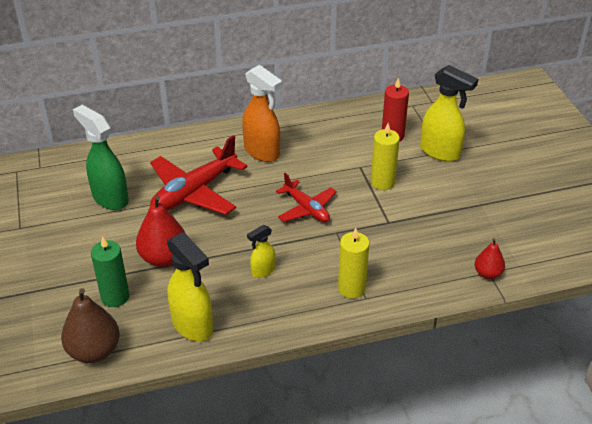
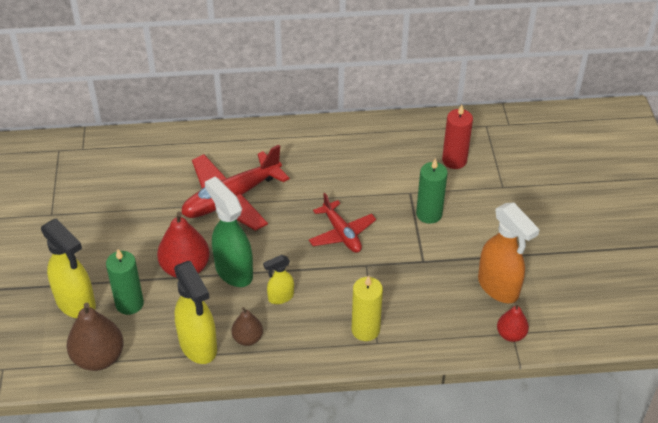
camera: 10 degrees right, 5 degrees up
green spray bottle [73,105,129,210] -> green spray bottle moved to [205,177,253,287]
orange spray bottle [242,65,283,162] -> orange spray bottle moved to [478,202,540,303]
yellow candle [371,123,400,190] -> green candle [416,158,448,224]
yellow spray bottle [420,65,478,162] -> yellow spray bottle moved to [41,218,96,318]
none -> brown pear [231,307,263,346]

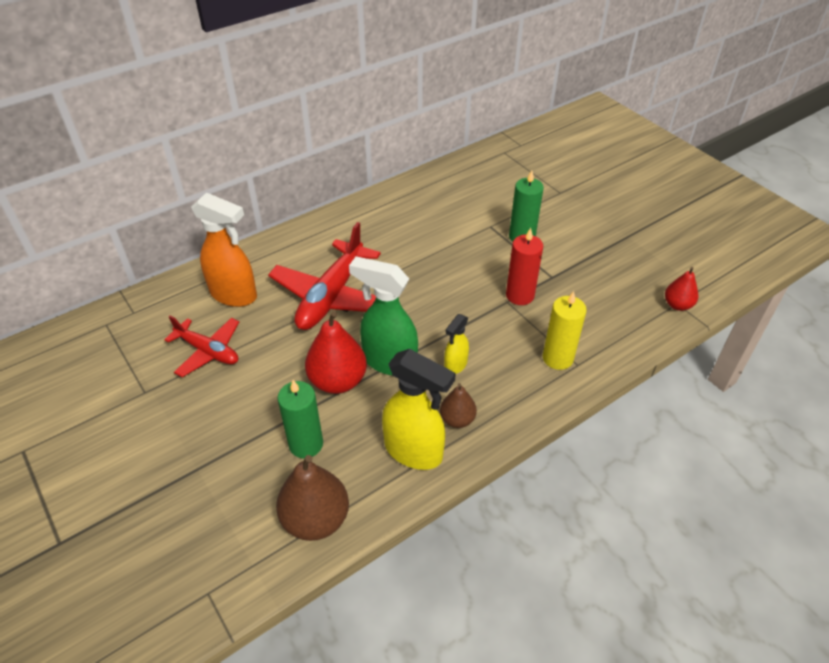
camera: 30 degrees left, 0 degrees up
yellow spray bottle [41,218,96,318] -> none
red plane [309,193,376,253] -> red plane moved to [164,315,239,377]
red candle [442,105,473,169] -> red candle moved to [506,228,543,305]
orange spray bottle [478,202,540,303] -> orange spray bottle moved to [191,192,257,307]

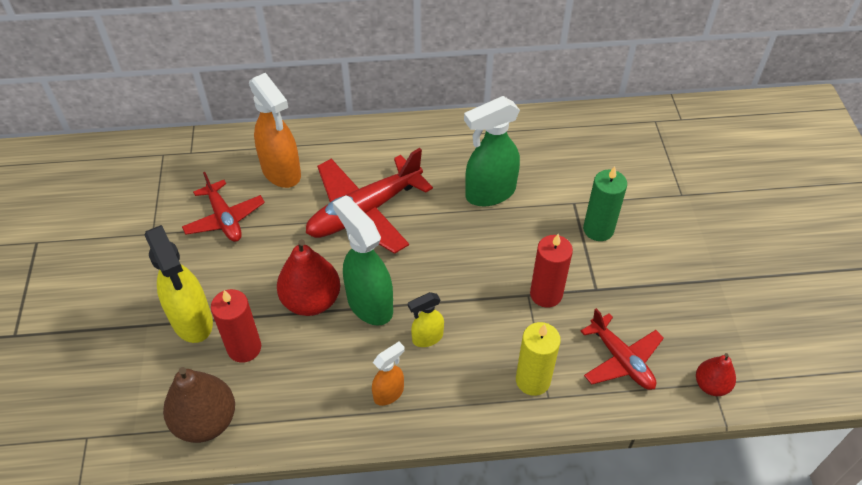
camera: 30 degrees right, 5 degrees up
green candle [277,380,323,458] -> red candle [211,289,261,363]
yellow spray bottle [382,349,456,470] -> yellow spray bottle moved to [145,225,213,343]
brown pear [440,383,477,428] -> orange spray bottle [372,342,405,406]
none -> green spray bottle [464,96,520,207]
none -> red plane [581,308,664,390]

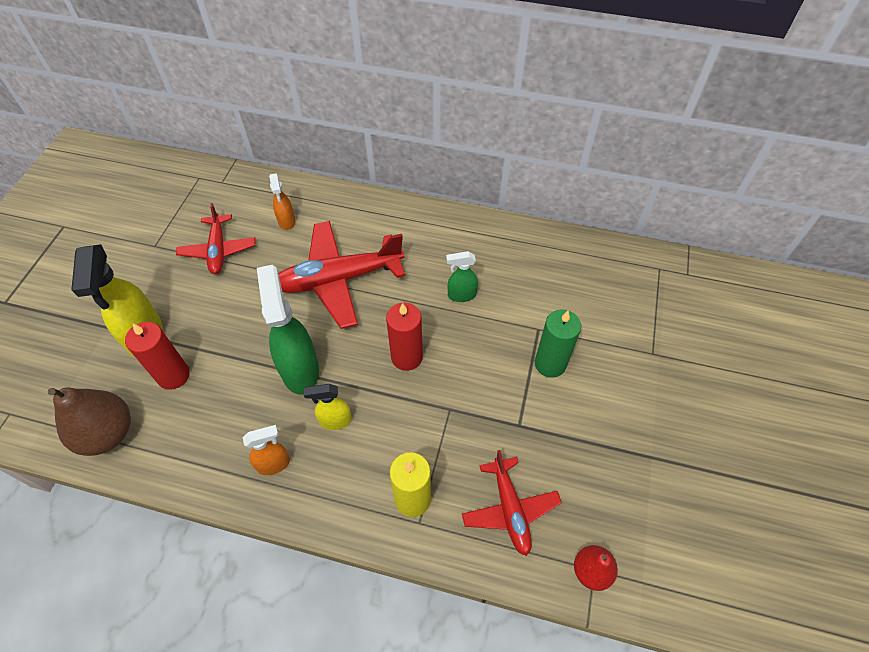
camera: 20 degrees right, 5 degrees up
orange spray bottle [249,73,301,188] -> orange spray bottle [269,173,295,230], size x0.53
red pear [277,239,340,316] -> none
green spray bottle [464,96,520,207] -> green spray bottle [446,251,478,302], size x0.53
red candle [530,234,573,308] -> red candle moved to [386,303,423,371]

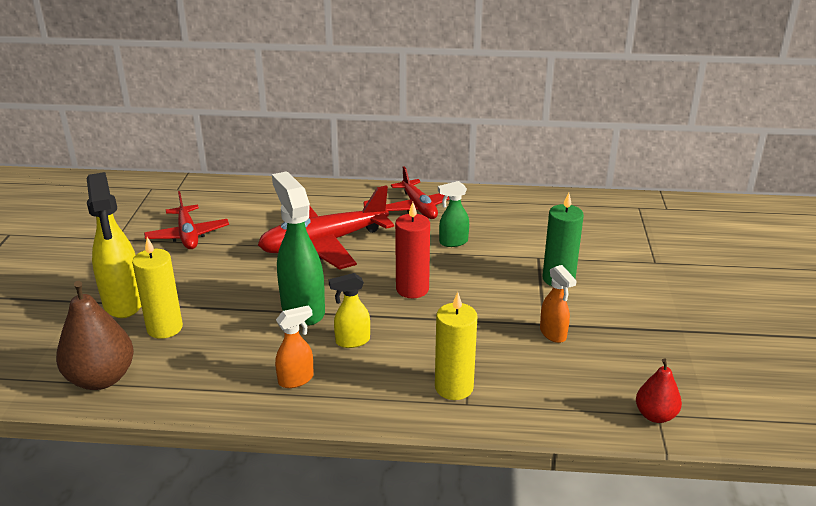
camera: 10 degrees left, 25 degrees down
red candle [125,322,190,390] -> yellow candle [132,237,183,339]
orange spray bottle [269,173,295,230] -> orange spray bottle moved to [540,265,577,343]
red plane [462,450,562,556] -> red plane moved to [386,166,449,219]

